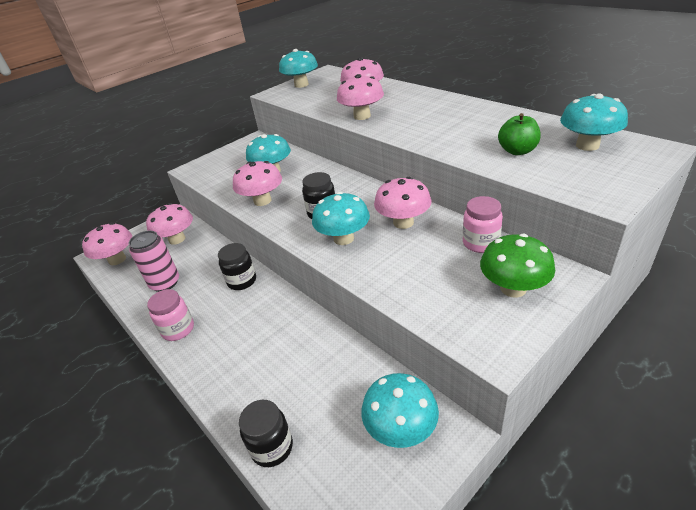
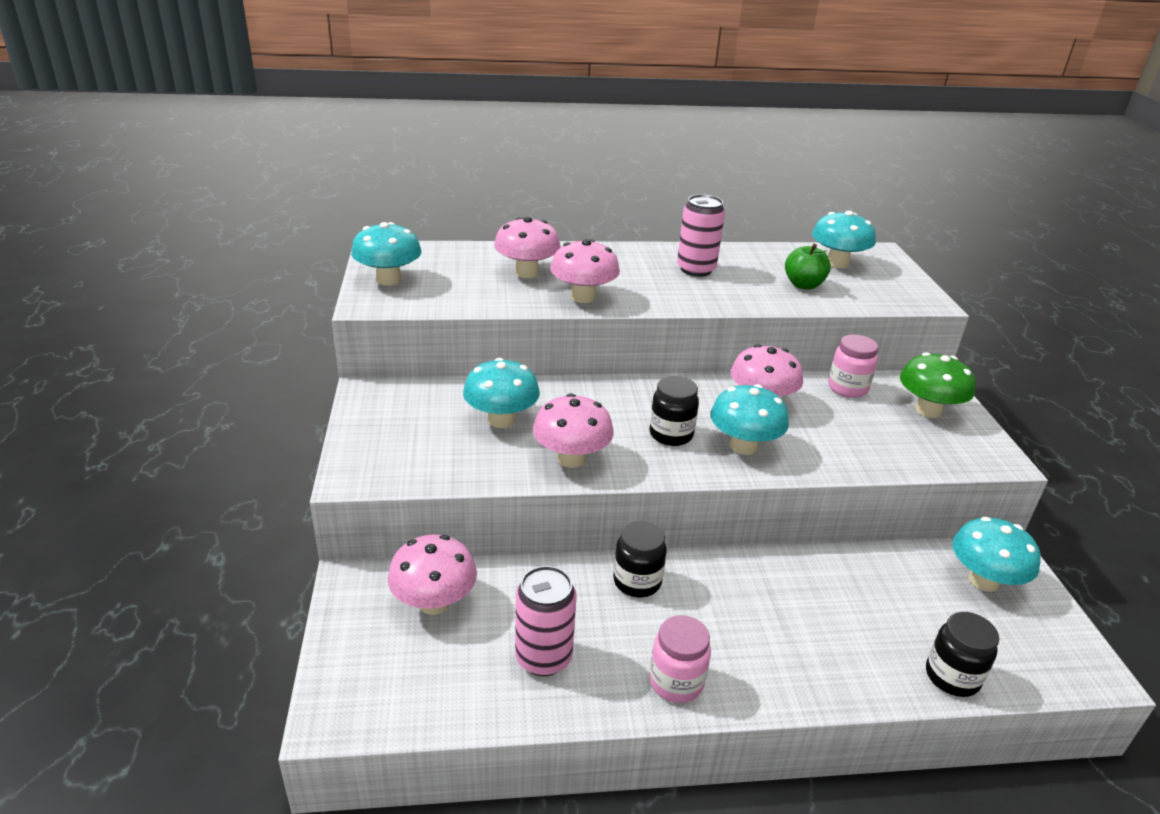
camera: 60 degrees left, 5 degrees down
pink mushroom [82,222,132,265] -> none
none -> pink can [677,194,725,277]

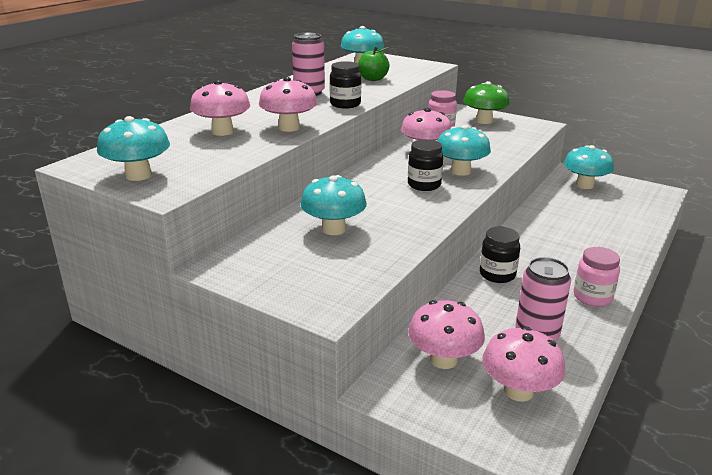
camera: 50 degrees left, 5 degrees down
pink mushroom [533,393,614,468] -> pink mushroom moved to [482,327,565,402]
black jar [926,612,999,697] -> black jar moved to [330,61,361,109]

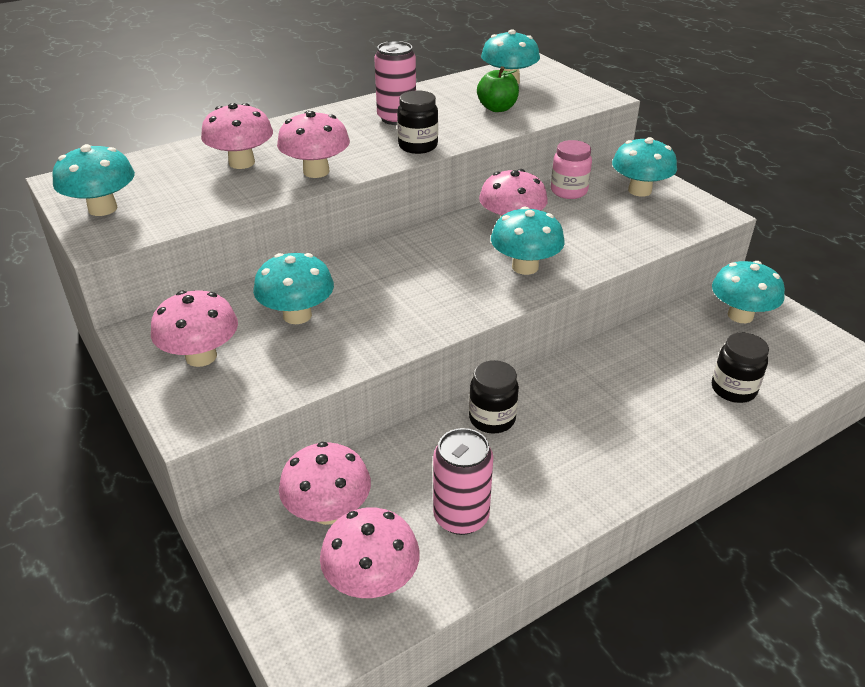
camera: 25 degrees right, 10 degrees up
black jar [408,139,443,191] -> black jar moved to [712,332,769,403]
green mushroom [463,81,509,124] -> turquoise mushroom [612,137,677,197]
pink jar [574,247,620,307] -> none
none -> pink mushroom [151,291,238,367]

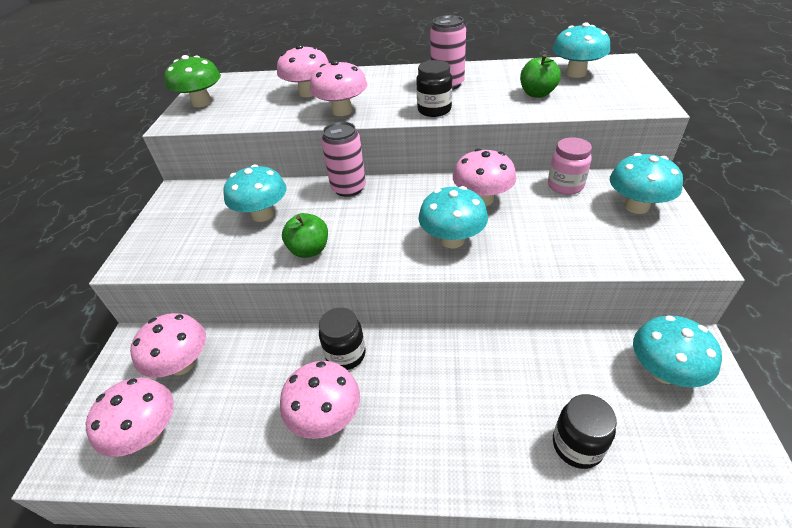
camera: 40 degrees right, 5 degrees up
turquoise mushroom [52,144,135,216] -> green mushroom [164,55,221,107]
pink mushroom [151,291,238,367] -> pink mushroom moved to [280,361,360,439]
pink can [433,428,493,535] -> pink can moved to [321,122,366,197]
none -> green apple [282,213,328,258]

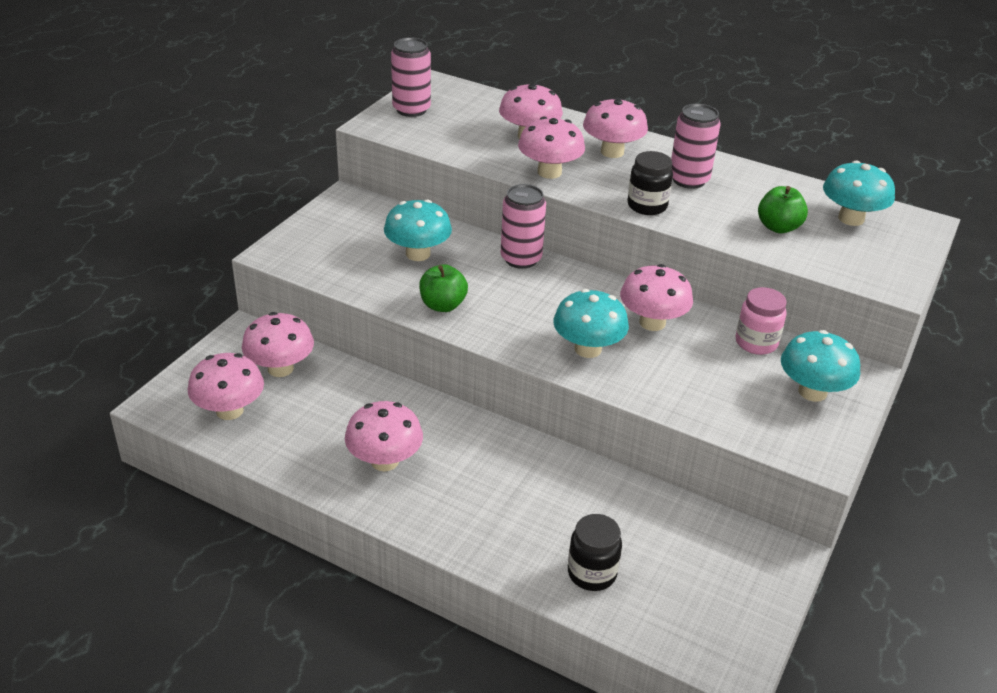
camera: 20 degrees right, 5 degrees down
green mushroom [164,55,221,107] -> pink can [391,37,431,117]
black jar [319,308,366,370] -> none
turquoise mushroom [633,316,722,387] -> none
none -> pink mushroom [583,97,648,158]

